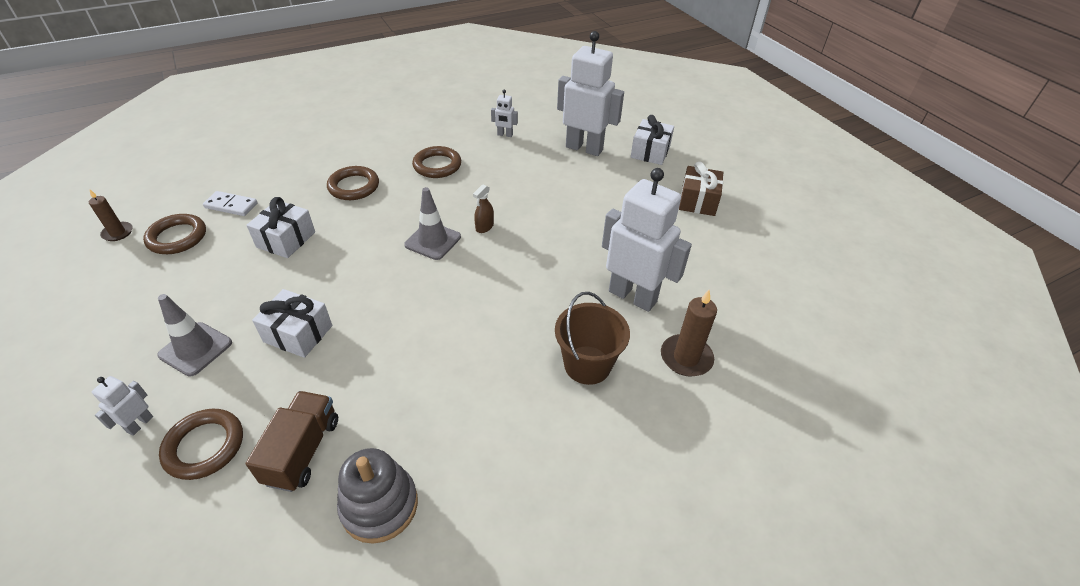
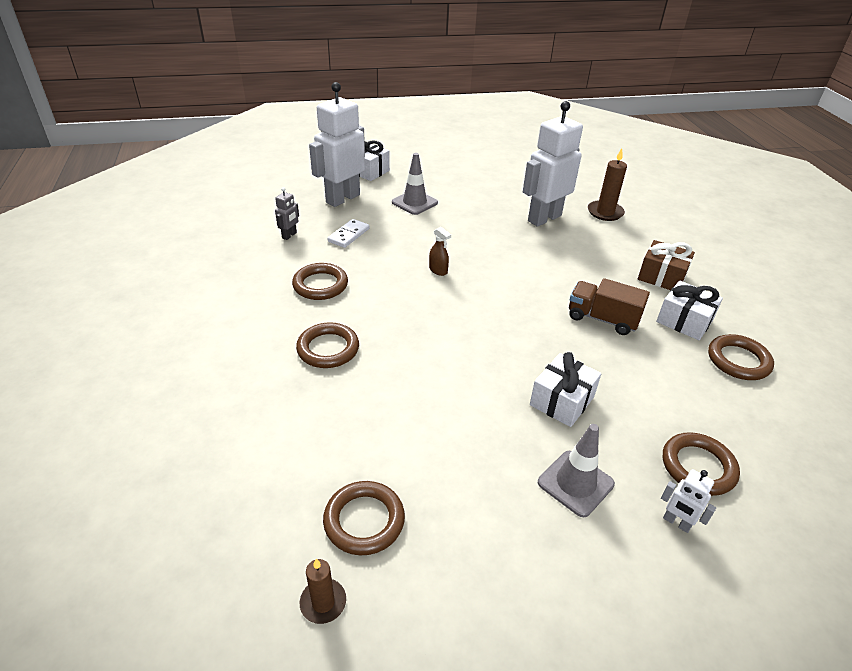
camera: 75 degrees left, 5 degrees down
white domino [203,191,258,216] -> white domino moved to [327,219,369,248]
white gift [246,197,315,258] -> white gift moved to [656,281,723,340]
brown truck [246,391,338,492] -> brown truck moved to [569,278,650,335]
grey stacking toy [337,448,418,544] -> brown ring [708,334,774,380]
grey traffic cone [404,187,461,260] -> grey traffic cone moved to [392,153,438,215]
white robot [491,90,518,137] -> grey robot [275,187,299,240]
brown bucket [555,292,630,385] -> none
brown gift [679,162,723,216] -> brown gift moved to [638,240,695,290]

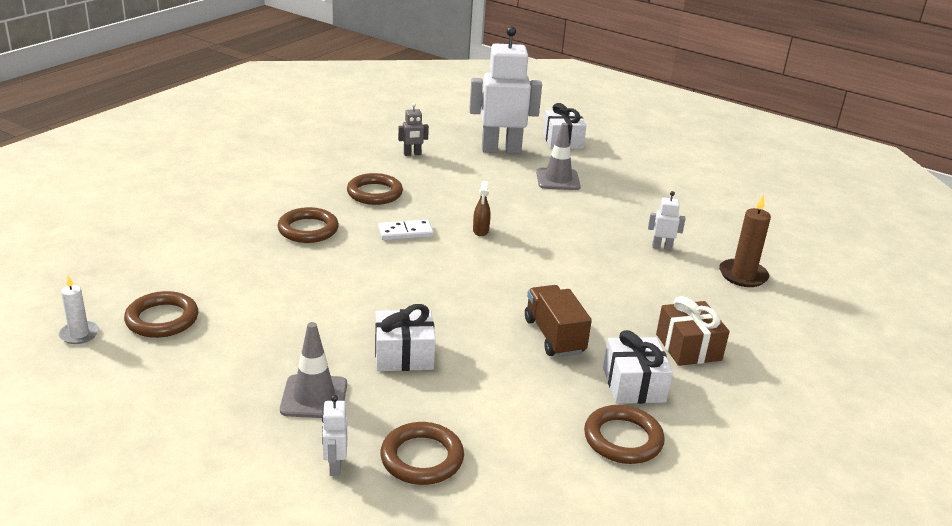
camera: 45 degrees right, 10 degrees down
brown candle [300,559,346,624] -> white candle [59,275,99,344]
white domino [327,219,369,248] -> white domino moved to [378,220,434,240]
white robot [523,101,583,227] -> white robot [648,191,686,250], size x0.42

